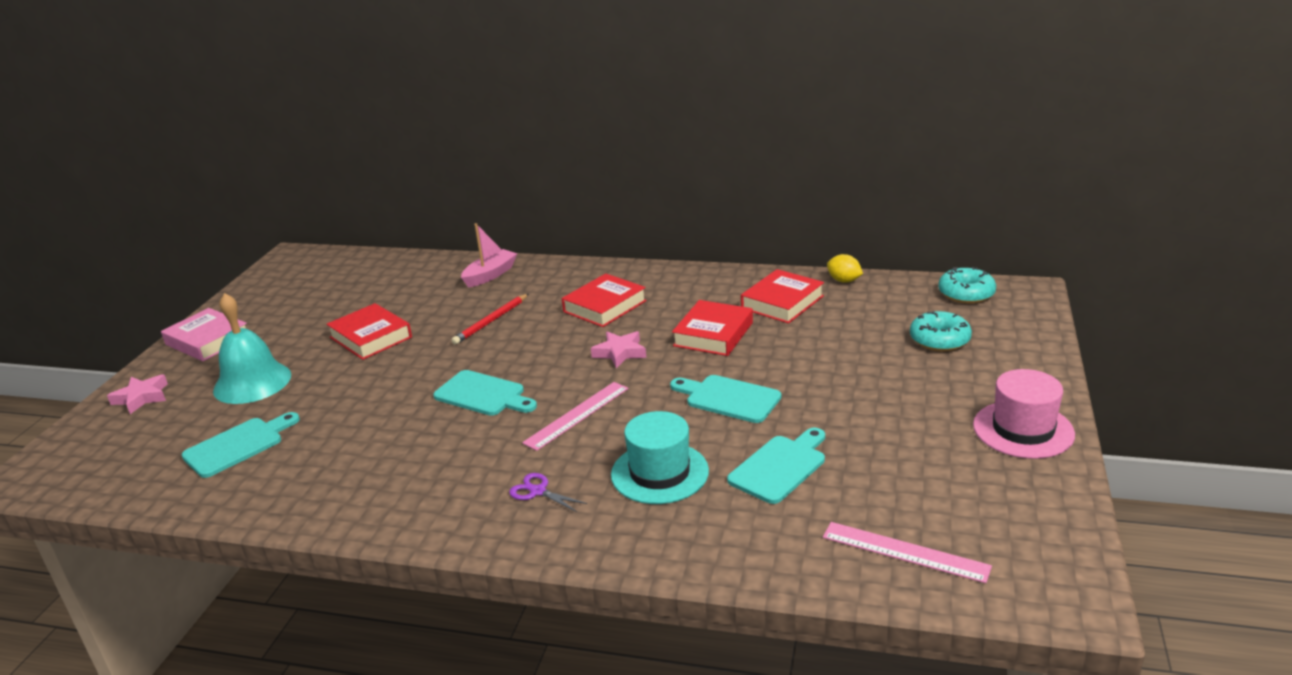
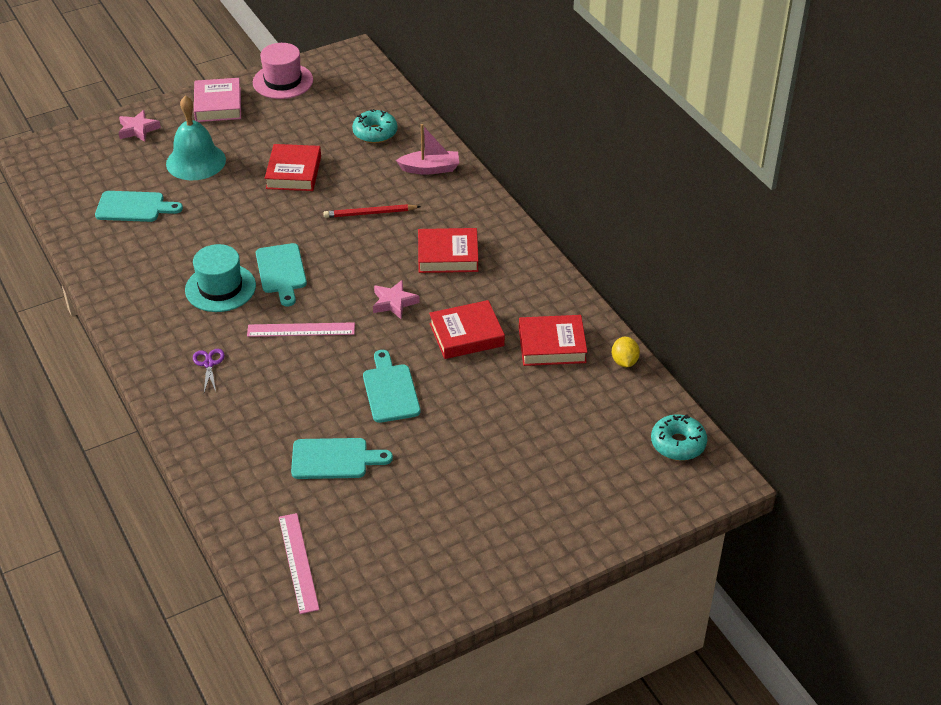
camera: 45 degrees right, 15 degrees up
turquoise hat [611,411,709,504] -> turquoise hat moved to [185,244,256,312]
turquoise donut [910,311,972,351] -> turquoise donut moved to [352,109,397,143]
pink hat [973,369,1075,459] -> pink hat moved to [253,43,313,99]

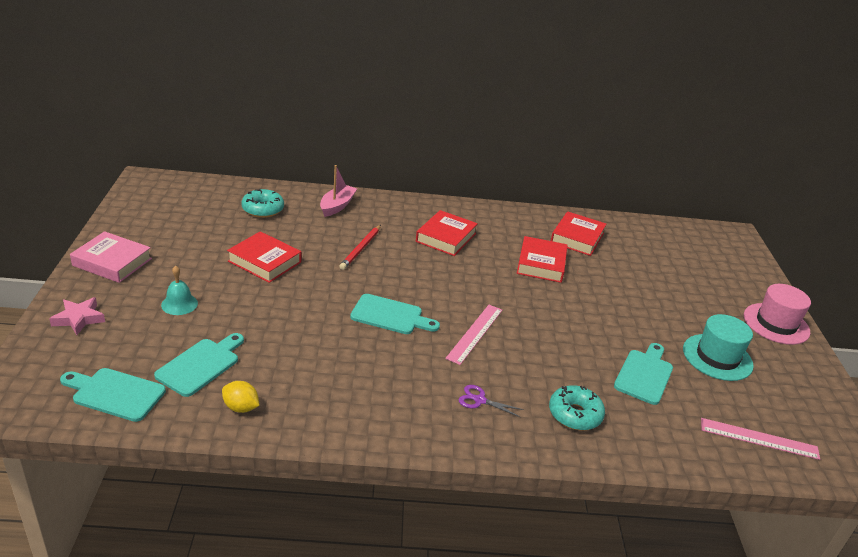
camera: 65 degrees left, 10 degrees down
turquoise bell [166,96,226,180] -> turquoise bell [161,265,198,315], size x0.54
turquoise hat [185,244,256,312] -> turquoise hat moved to [683,314,754,381]
pink hat [253,43,313,99] -> pink hat moved to [744,284,811,345]
turquoise cutting board [363,350,420,423] -> turquoise cutting board moved to [60,368,166,422]
pink star [373,280,420,319] -> none
yellow lemon [612,337,640,367] -> yellow lemon moved to [222,381,259,413]
turquoise donut [651,414,707,461] -> turquoise donut moved to [549,385,605,430]

